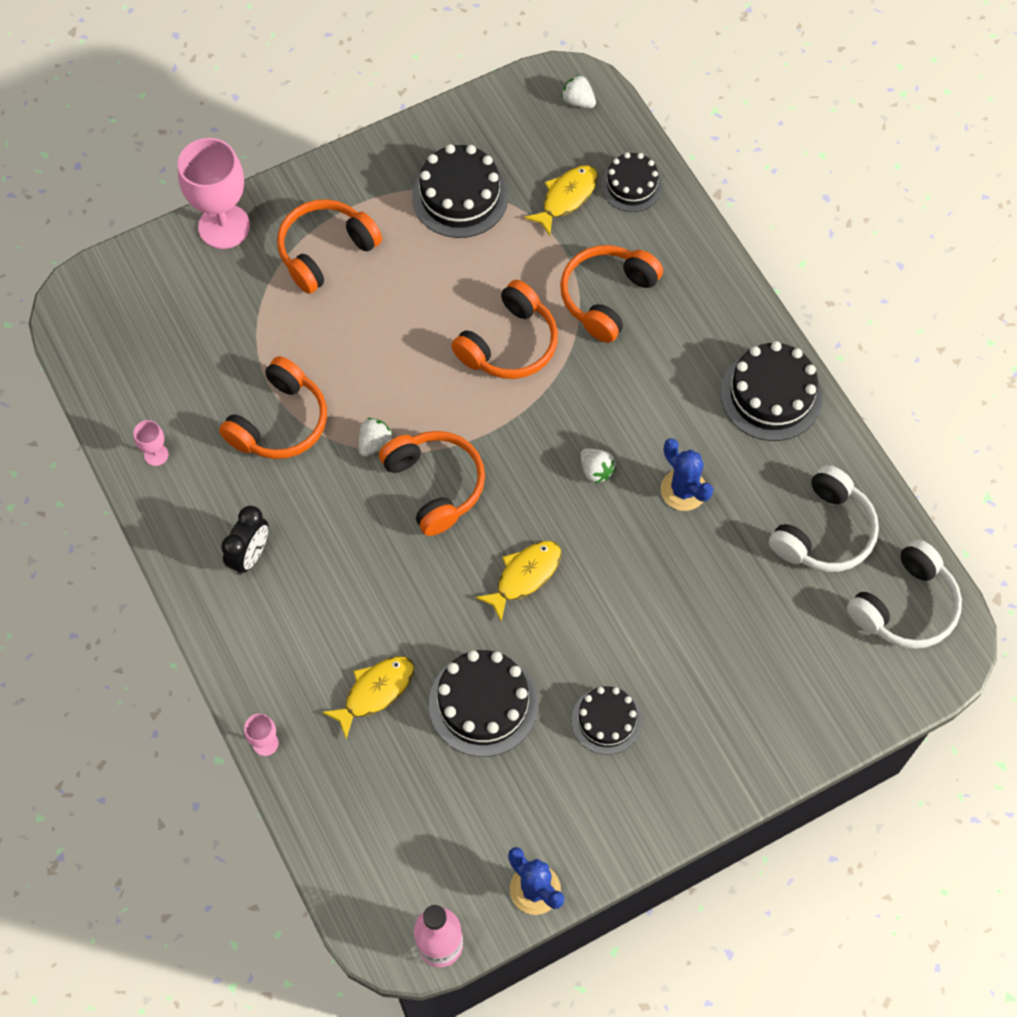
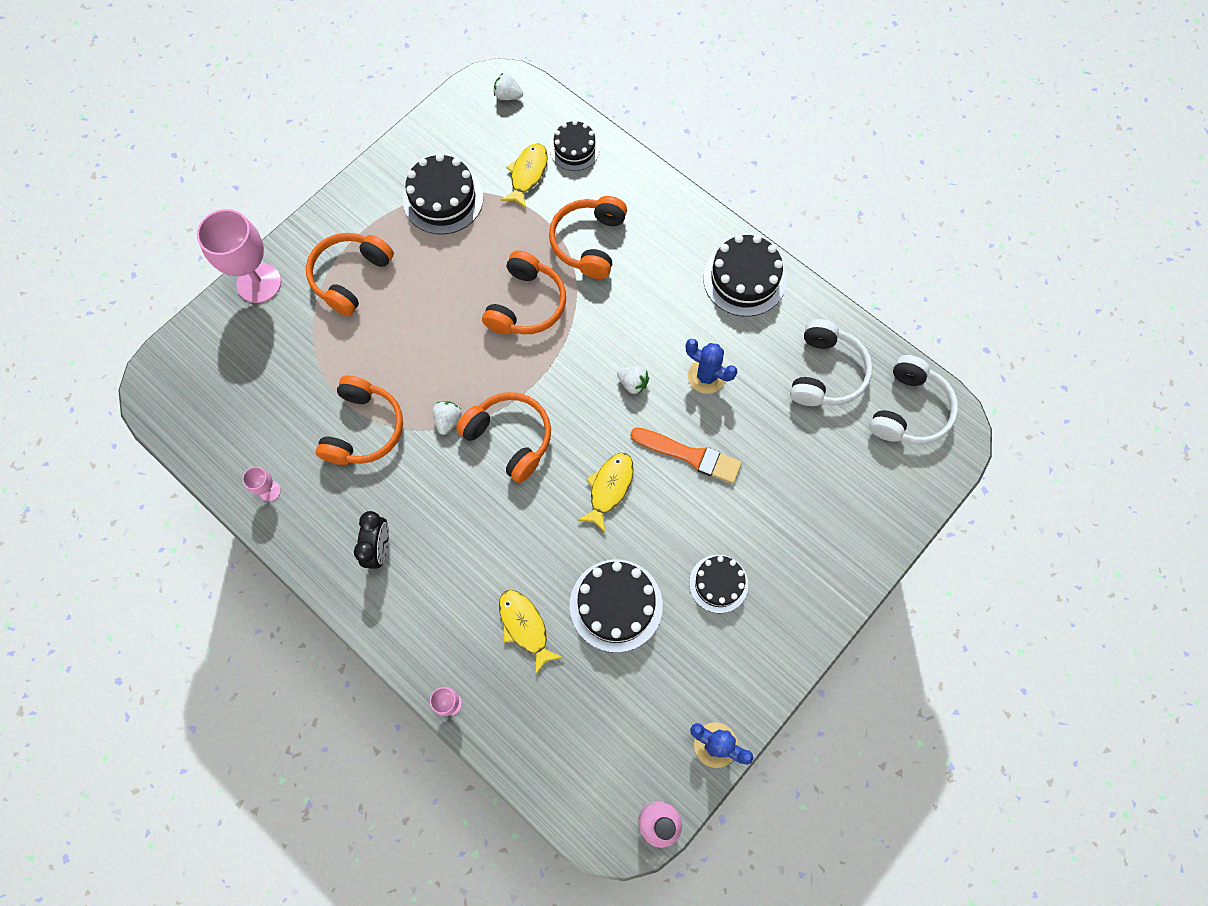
camera: 20 degrees left, 5 degrees up
yellow fish [322,656,414,739] -> yellow fish turned 60 degrees counterclockwise [499,590,564,675]
none -> orange brush [630,427,742,484]

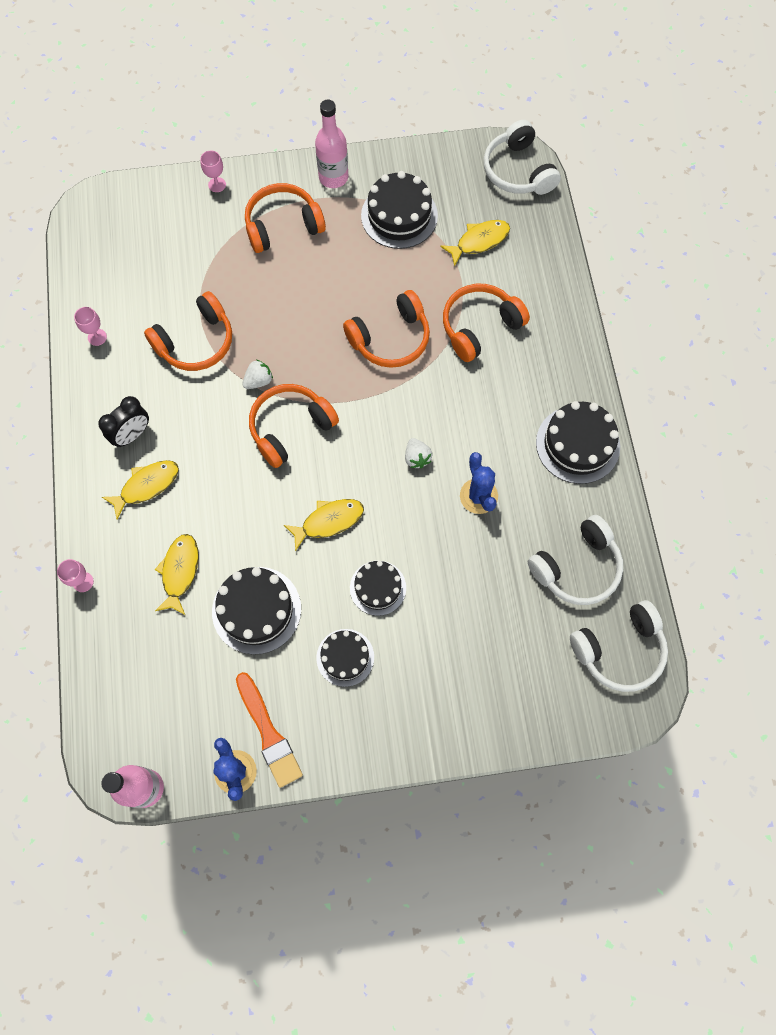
camera: 40 degrees right, 0 degrees up
pink goblet [197,209,281,303] -> pink goblet [200,151,226,192], size x0.44
orange headphones [456,392,551,483] -> orange headphones turned 120 degrees counterclockwise [249,384,339,468]
white strawberry [494,73,523,100] -> white headphones [484,120,561,195]
black cake [550,120,600,171] -> black cake moved to [350,561,406,616]
orange brush [630,427,742,484] -> orange brush moved to [236,672,303,788]
none -> yellow fish [102,460,179,520]
none -> pink bottle [315,99,348,188]

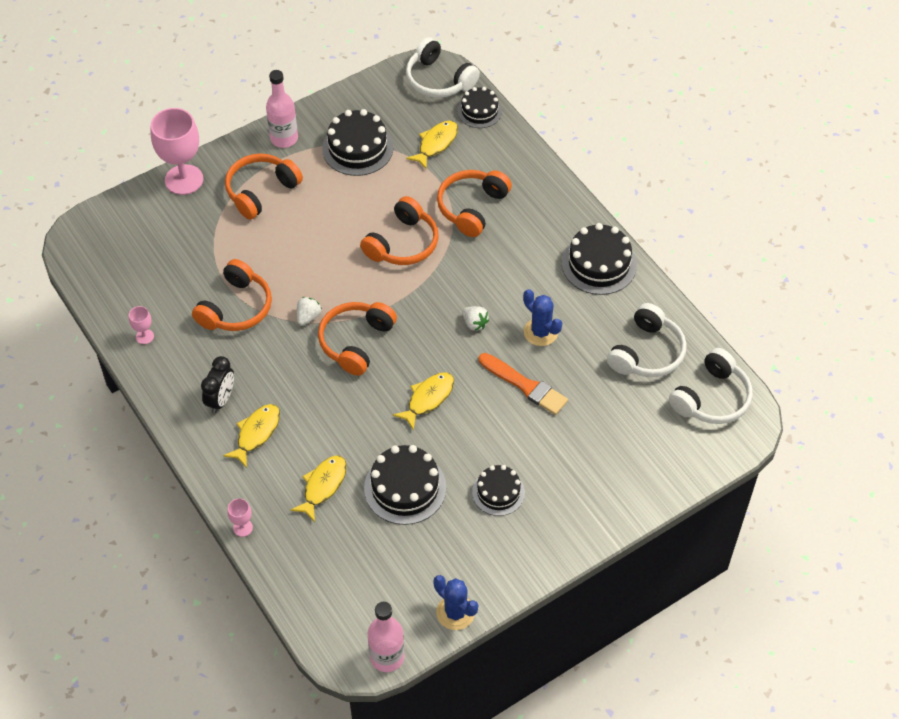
camera: 25 degrees left, 15 degrees down
yellow fish [155,534,199,615] -> yellow fish turned 45 degrees clockwise [290,455,347,522]
pink goblet [200,151,226,192] -> pink goblet [151,108,203,195], size x2.27
orange brush [236,672,303,788] -> orange brush moved to [479,353,568,415]
black cake [350,561,406,616] -> black cake moved to [457,87,502,128]

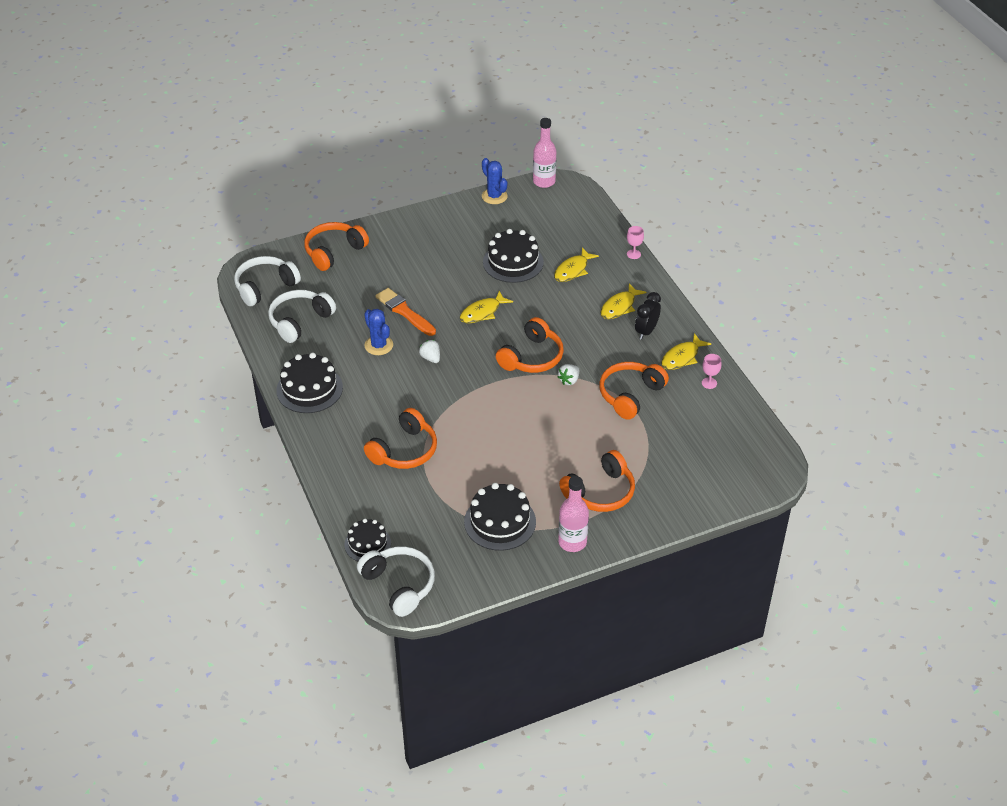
camera: 170 degrees left, 10 degrees down
pink goblet [151,108,203,195] -> none
orange headphones [360,196,438,265] -> orange headphones moved to [304,222,369,271]
yellow fish [406,121,458,170] -> yellow fish moved to [661,333,711,370]
black cake [472,465,525,516] -> none

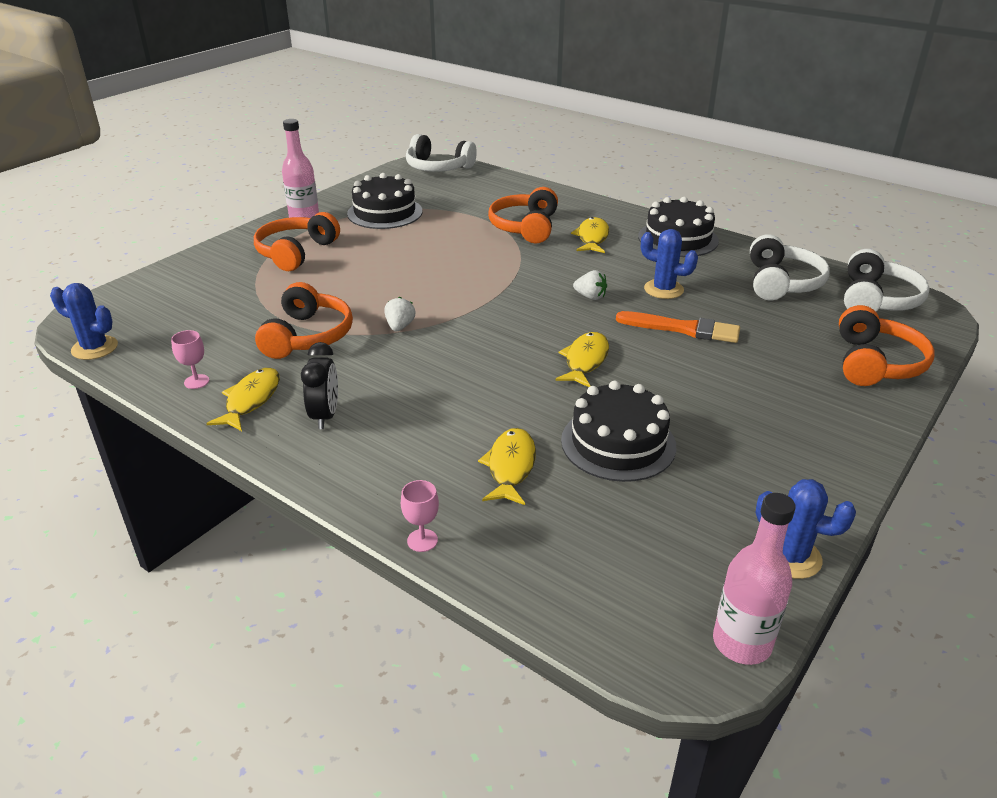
camera: 150 degrees right, 10 degrees down
black cake [344,519,391,561] -> none
orange headphones [496,317,564,373] -> none
yellow fish [600,283,646,319] -> yellow fish moved to [571,217,609,253]
none -> blue cactus [50,283,118,360]

